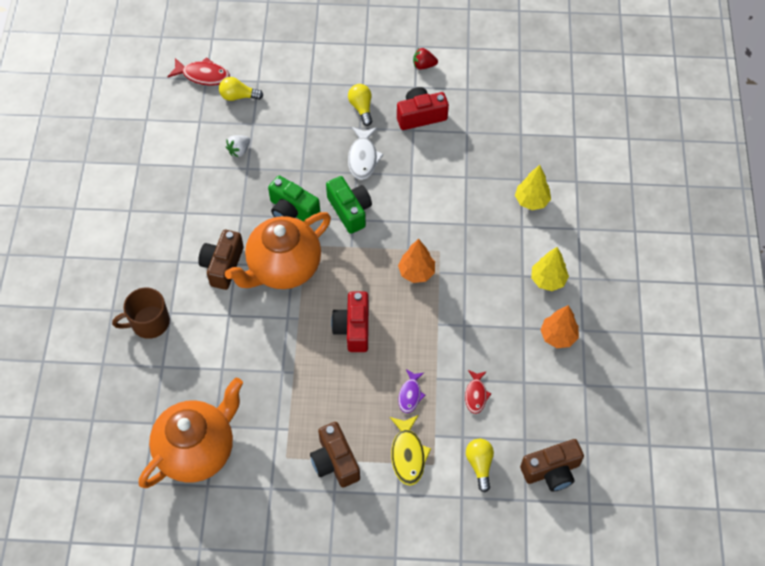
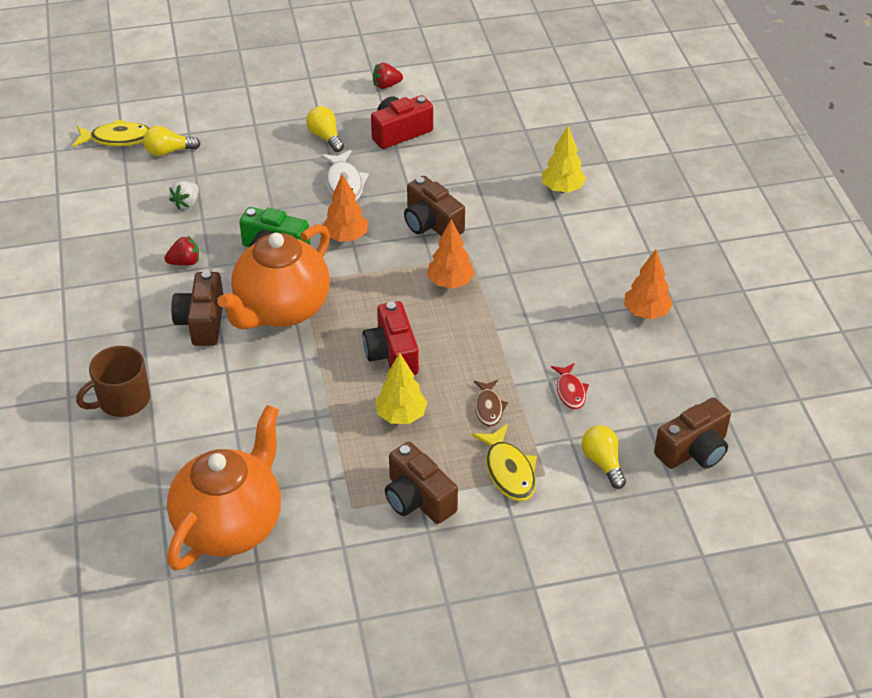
camera: 15 degrees left, 15 degrees down
red fish [167,57,230,86] -> yellow fish [73,119,149,147]
green camera [326,176,372,234] -> orange tree [323,174,368,242]
purple fish [398,369,425,413] -> brown fish [474,380,508,427]
yellow tree [531,247,569,291] -> yellow tree moved to [375,353,427,424]
none -> red strawberry [164,236,199,266]
none -> brown camera [404,176,465,236]

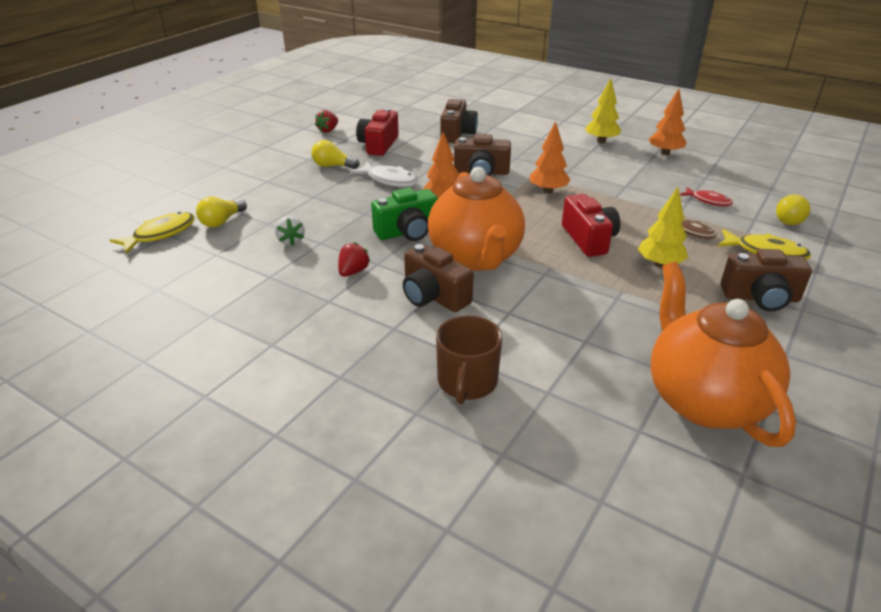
camera: 45 degrees left, 10 degrees down
red camera [362,301,419,375] -> red camera turned 135 degrees counterclockwise [562,194,620,257]
yellow tree [542,126,586,193] -> yellow tree moved to [585,78,621,143]
yellow light bulb [582,425,626,489] -> yellow light bulb turned 75 degrees counterclockwise [776,194,810,225]
brown camera [654,398,731,469] -> brown camera moved to [440,99,478,143]

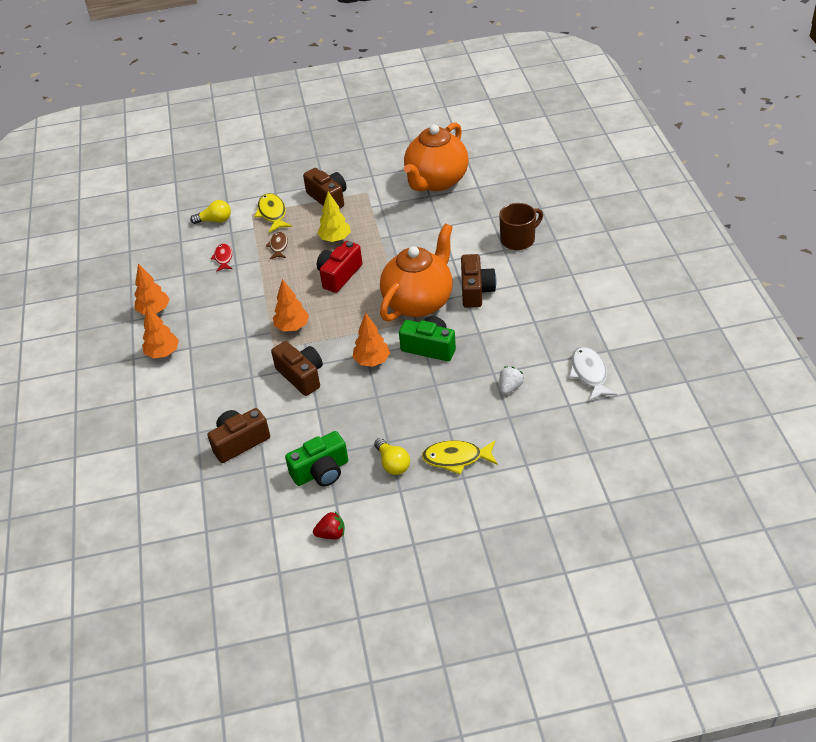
camera: 130 degrees left, 10 degrees up
yellow fish [110,212,195,254] -> yellow fish moved to [422,440,498,474]
yellow light bulb [196,197,247,227] -> none
red strawberry [338,242,371,277] -> none
white fish [350,161,419,187] -> white fish moved to [569,347,617,401]
red camera [356,108,399,156] -> green camera [285,431,348,486]
yellow tree [585,78,621,143] -> orange tree [142,306,179,358]

